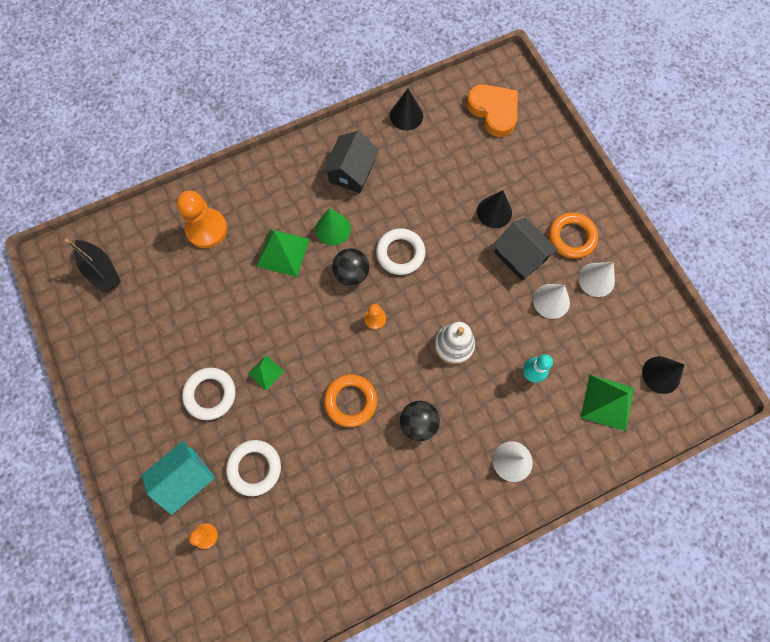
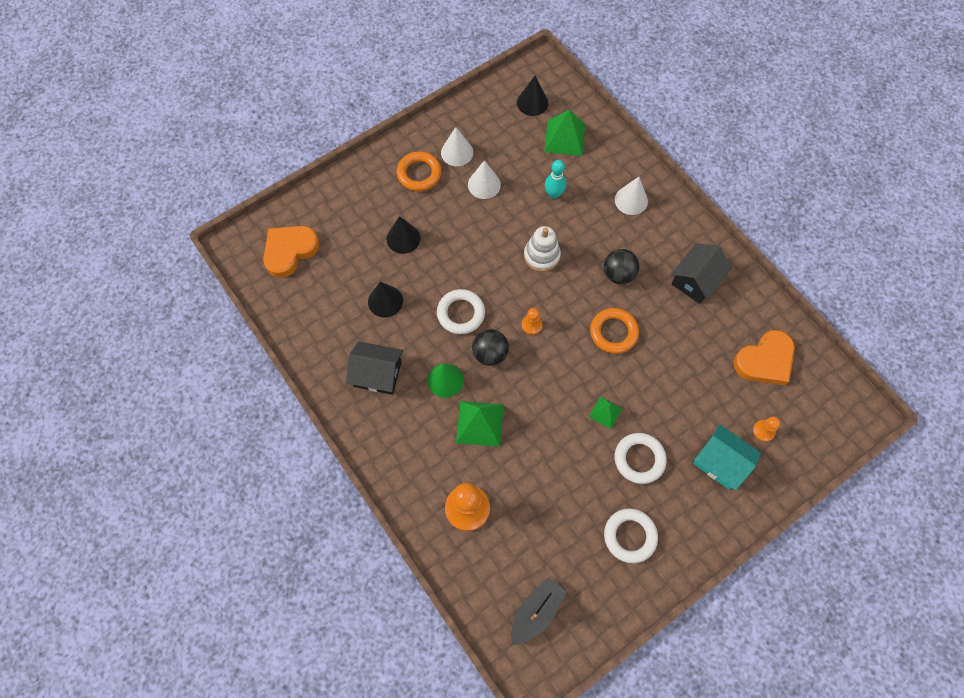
camera: 100 degrees left, 5 degrees down
white ring [226,440,281,496] -> white ring moved to [604,509,658,563]
black cone [390,89,423,130] -> black cone moved to [368,282,403,318]
black house [493,218,558,281] -> black house moved to [671,244,732,304]
none -> orange heart [734,330,795,385]

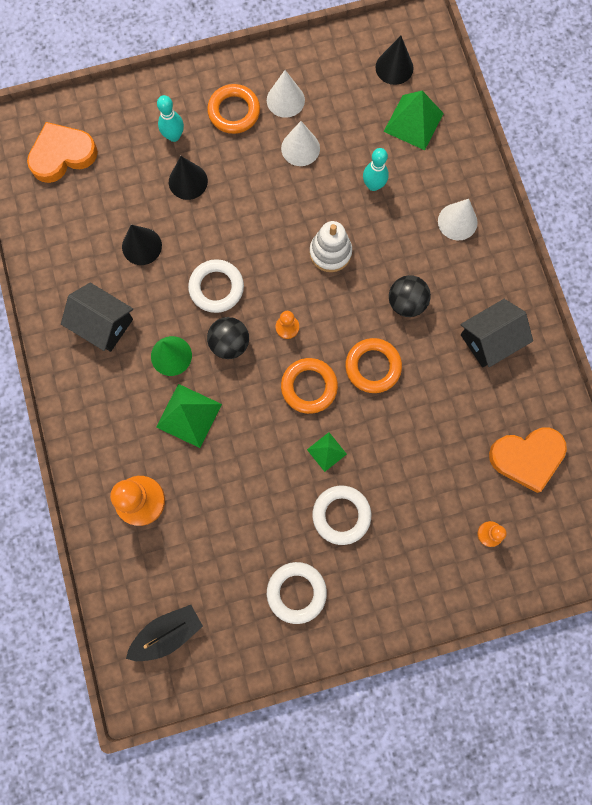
camera: 20 degrees right, 10 degrees up
turquoise house [693,424,761,490] -> none
none -> turquoise bowling pin [157,95,184,142]
none -> orange ring [281,358,338,414]

